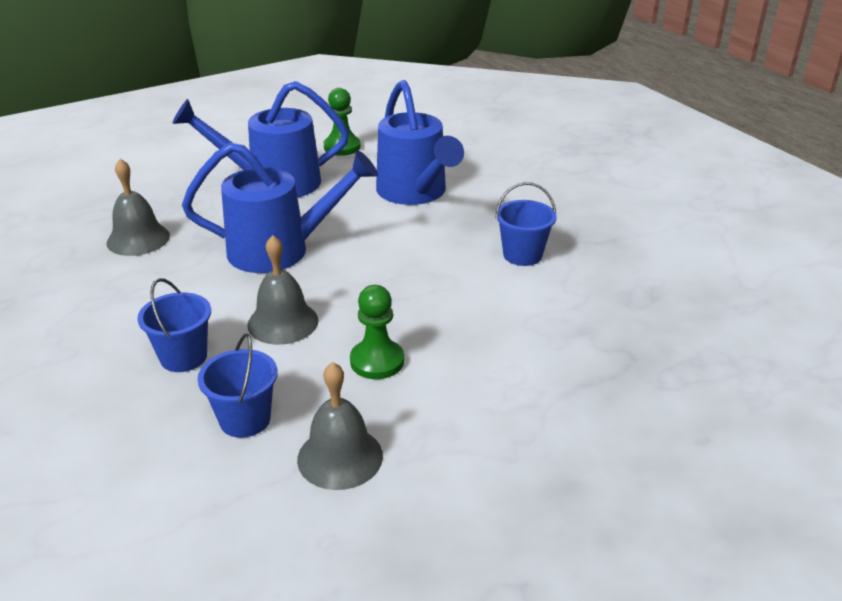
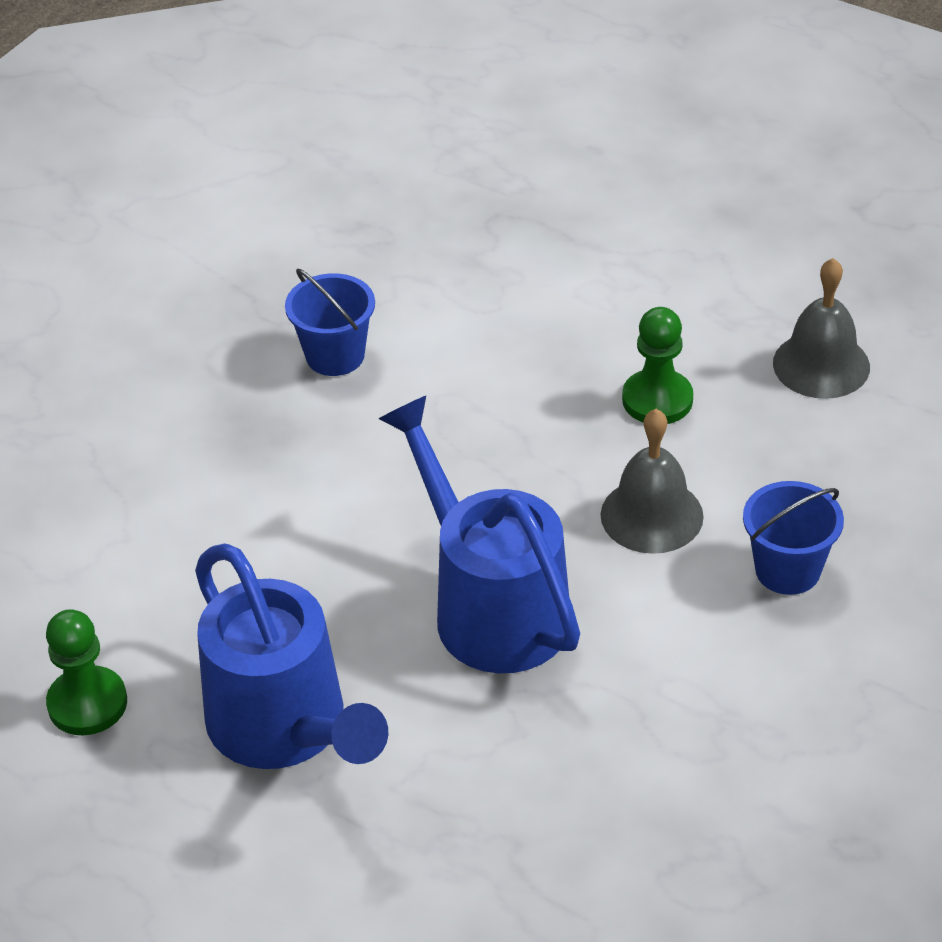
camera: 115 degrees left, 10 degrees up
grey bell [106,159,170,256] -> none
blue bucket [197,334,278,438] -> none
blue watering can [376,80,464,205] -> none

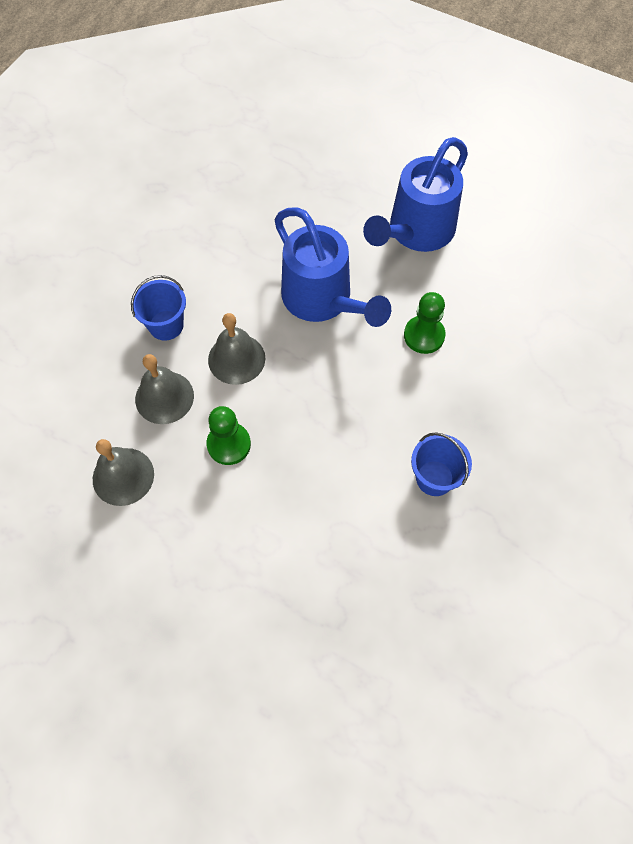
camera: 175 degrees right, 20 degrees up
green pawn [46,609,127,735] -> green pawn moved to [404,292,446,354]
blue watering can [195,543,388,769] -> blue watering can turned 105 degrees counterclockwise [363,137,468,252]
none -> grey bell [135,354,194,424]

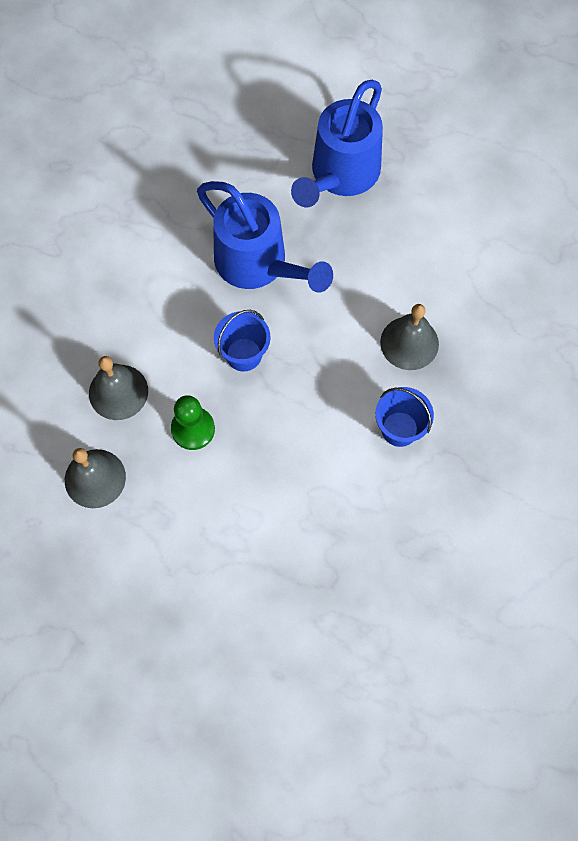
camera: 10 degrees left, 5 degrees up
blue bucket [131,275,186,341] -> blue bucket moved to [214,310,270,372]
grey bell [208,313,265,385] -> grey bell moved to [380,304,439,370]
green pawn [404,292,446,354] -> none

